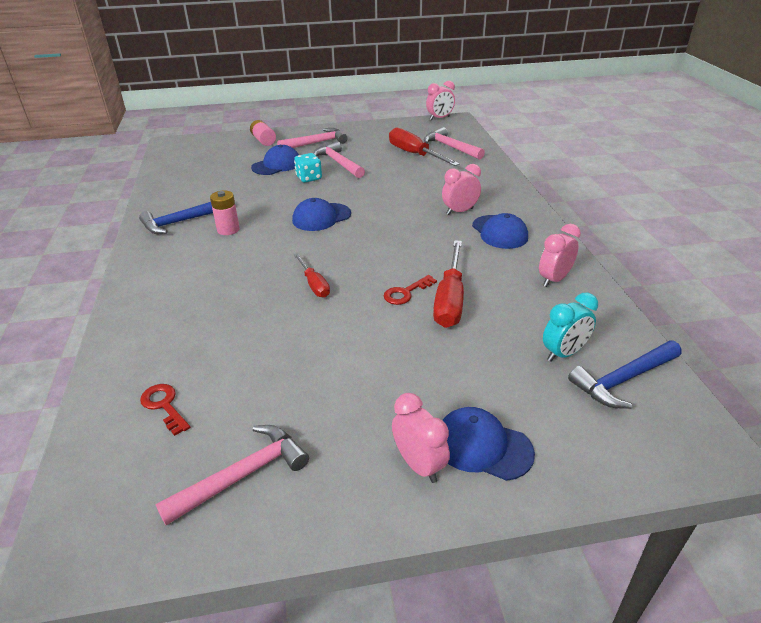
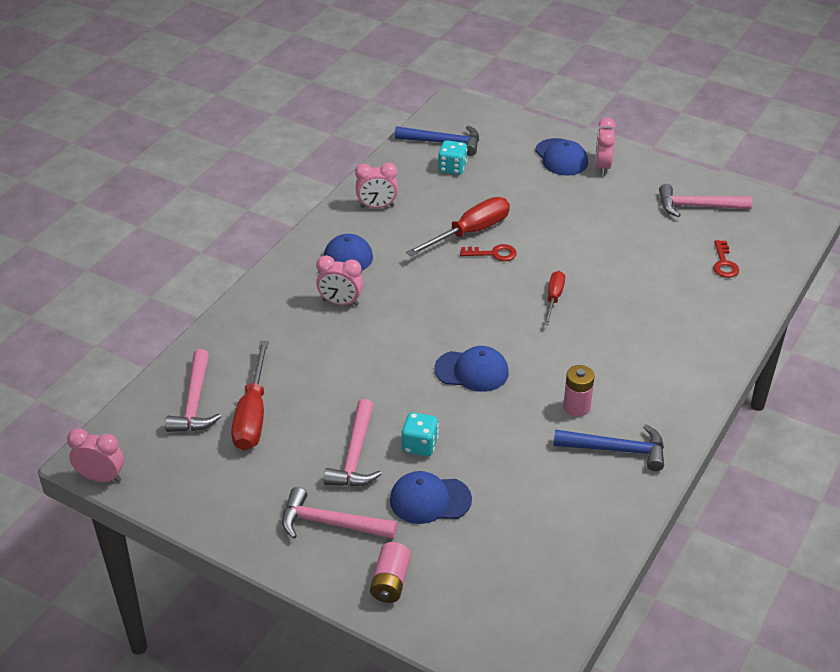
camera: 140 degrees left, 5 degrees up
turquoise clock [543,293,598,362] -> turquoise dice [438,140,467,175]

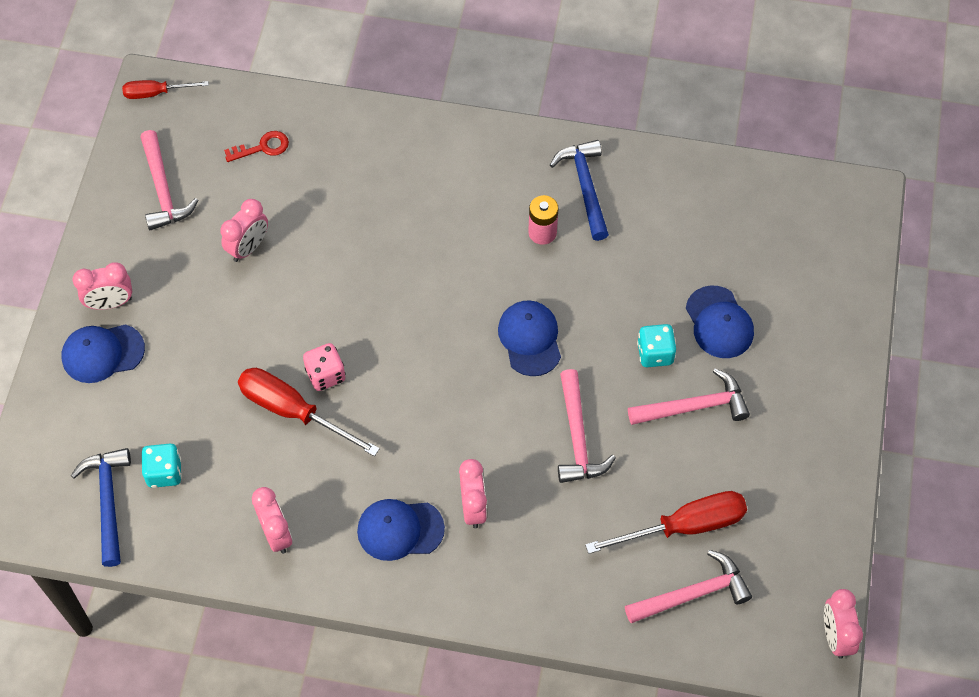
camera: 110 degrees left, 20 degrees up
pink hammer [282,487,398,539] -> pink hammer moved to [558,369,616,483]
pink battery [370,542,411,603] -> none
red key [460,244,517,261] -> pink dice [303,343,345,391]
blue cap [535,138,588,175] -> blue cap turned 150 degrees counterclockwise [62,324,145,383]
red screwdriver [544,271,565,325] -> red screwdriver moved to [122,80,209,99]
none -> pink clock [221,199,268,262]

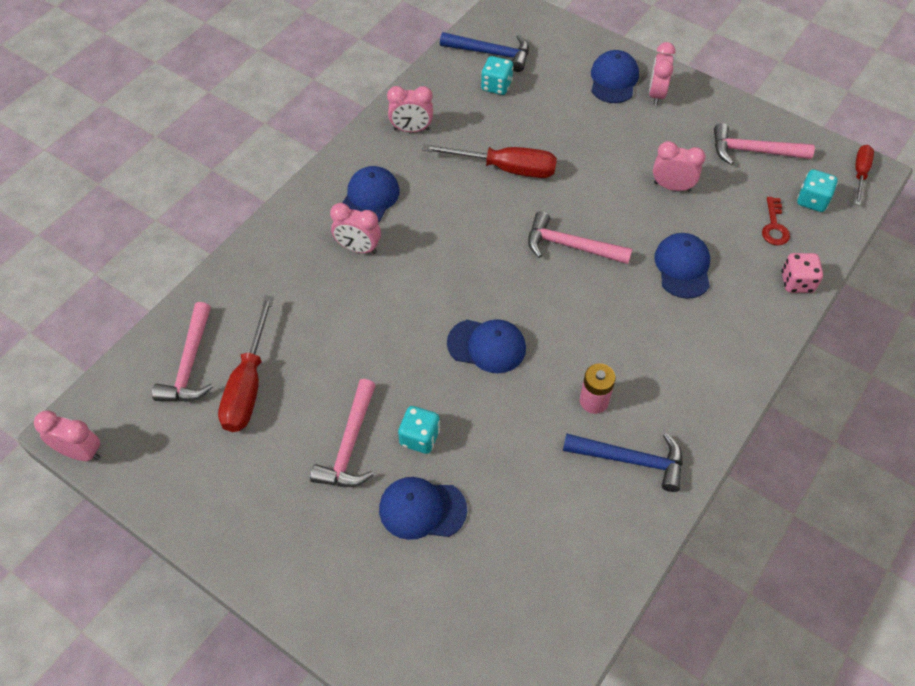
camera: 115 degrees right, 5 degrees down
pink clock [221,199,268,262] -> pink clock turned 135 degrees clockwise [653,141,706,192]
red screwdriver [238,368,380,457] -> red screwdriver turned 45 degrees clockwise [422,144,557,178]
pink dice [303,343,345,391] -> pink dice moved to [782,253,823,293]
pink hammer [558,369,616,483] -> pink hammer moved to [528,211,632,264]
none -> blue cap [654,233,710,299]
none -> turquoise dice [797,169,838,212]

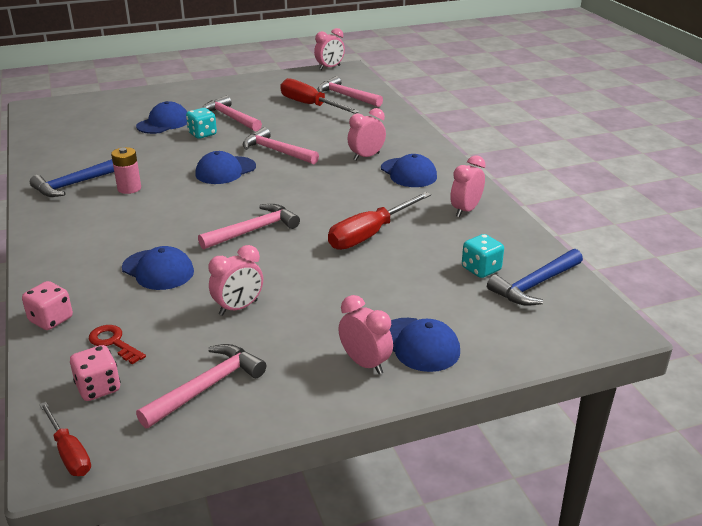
camera: 125 degrees right, 25 degrees down
turquoise dice [797,169,838,212] -> pink dice [70,345,121,401]
none -> pink hammer [243,127,319,164]

